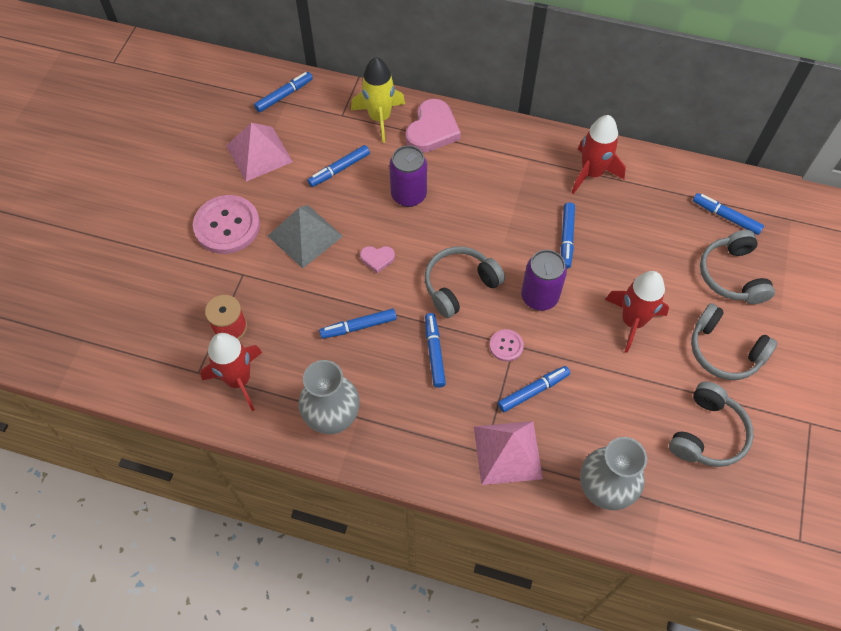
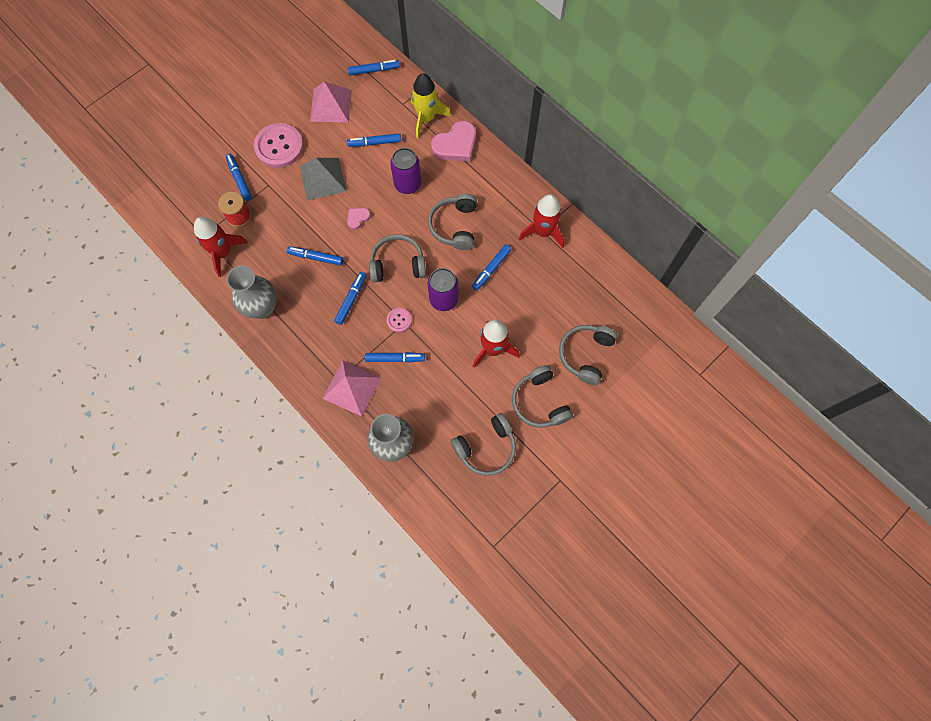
camera: 30 degrees right, 10 degrees up
pink heart [360,246,395,273] -> pink heart turned 105 degrees clockwise [347,208,371,230]
blue marker [693,193,764,235] -> blue marker moved to [226,154,252,201]
none -> grey headphones [428,193,477,250]

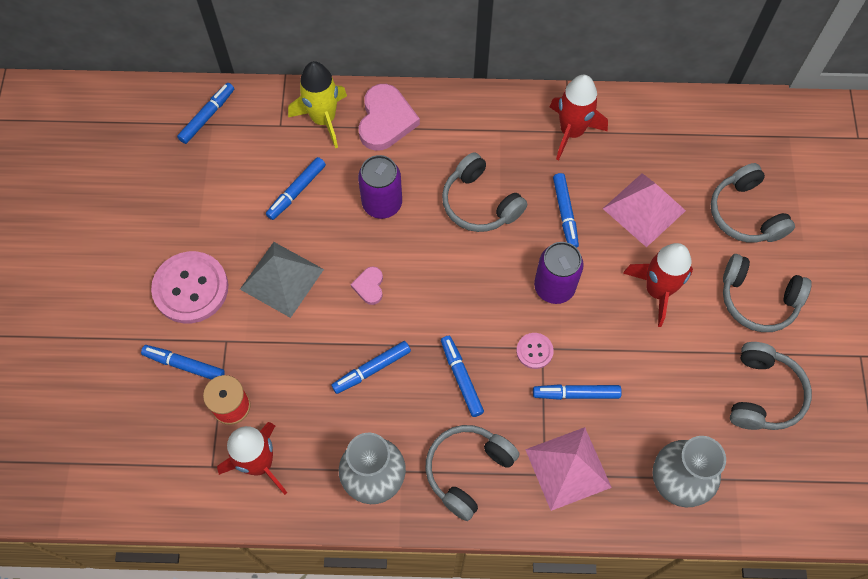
camera: 45 degrees left, 5 degrees down
pink pyramid [310,82,352,123] -> pink pyramid moved to [603,173,686,247]
blue marker [365,352,425,363] -> blue marker turned 135 degrees counterclockwise [533,384,622,400]
grey headphones [369,234,426,282] -> grey headphones moved to [425,425,520,521]

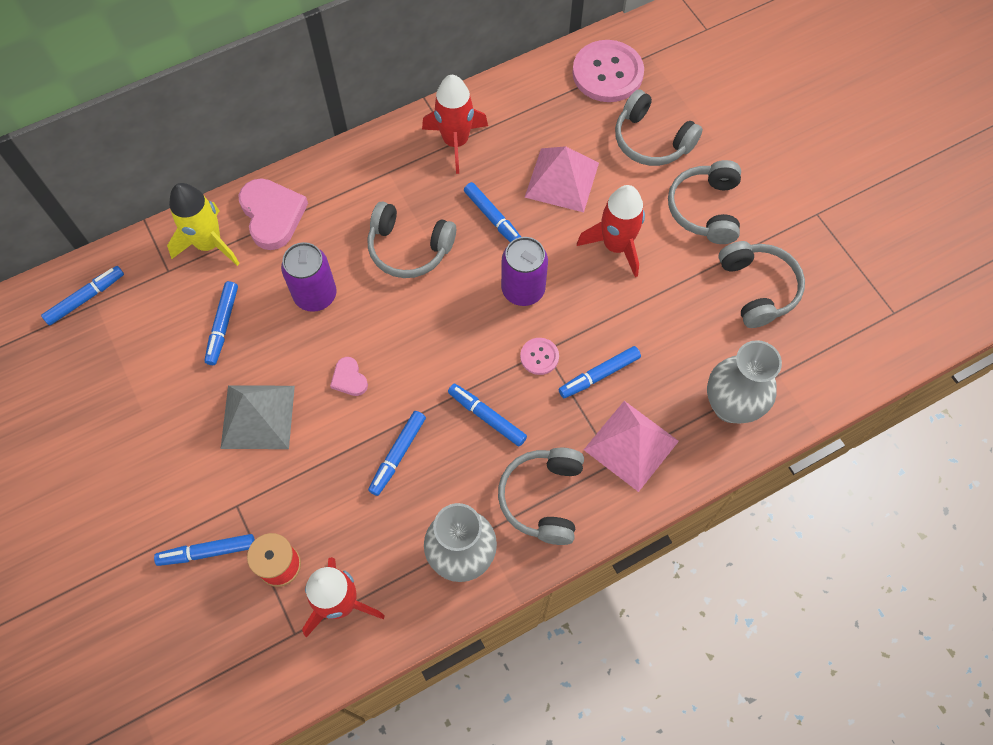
camera: 30 degrees left, 0 degrees up
pink button [151,251,228,323] -> pink button moved to [572,40,644,102]
blue marker [177,83,234,144] -> blue marker turned 45 degrees clockwise [41,266,124,326]
grey headphones [723,254,812,332] -> grey headphones turned 105 degrees clockwise [668,160,741,244]

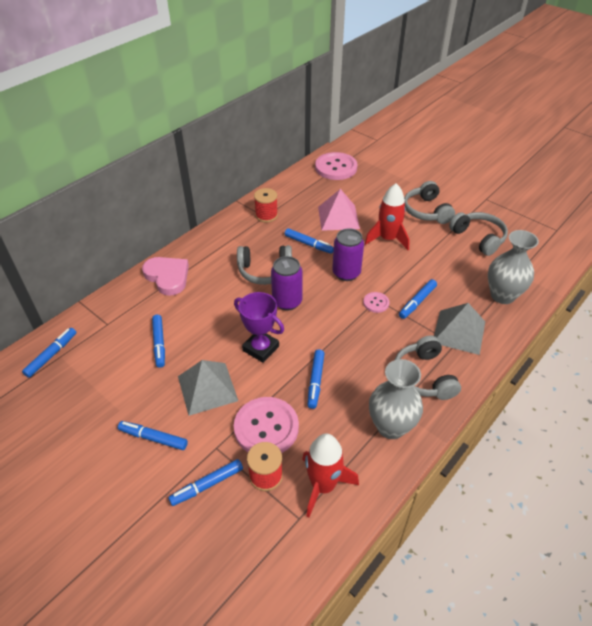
camera: 20 degrees left, 20 degrees down
yellow rocket [167,183,240,266] -> none
purple can [281,242,336,312] -> purple can moved to [271,256,303,311]
pink heart [330,357,368,396] -> purple trophy [234,292,284,363]
red rocket [422,75,488,174] -> red spool [254,188,278,222]
blue marker [448,383,527,446] -> blue marker moved to [118,421,188,450]
pink pyramid [584,401,679,492] -> grey pyramid [434,303,485,355]
grey headphones [615,89,703,166] -> none
none -> pink button [234,397,299,453]

